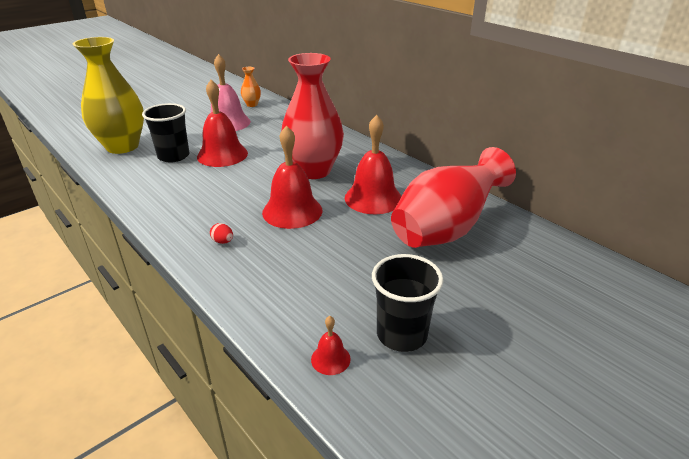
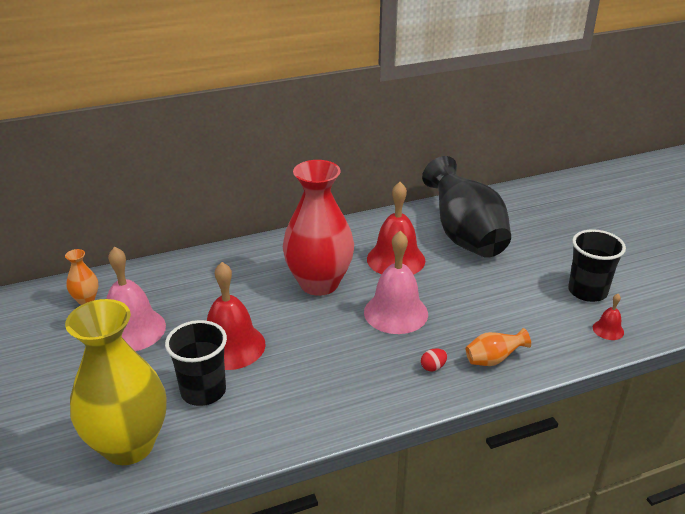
camera: 70 degrees left, 0 degrees up
red bell [262,125,322,229] -> pink bell [364,231,428,334]
red vase [391,147,516,248] -> black vase [422,156,511,258]
none -> orange vase [466,328,531,366]

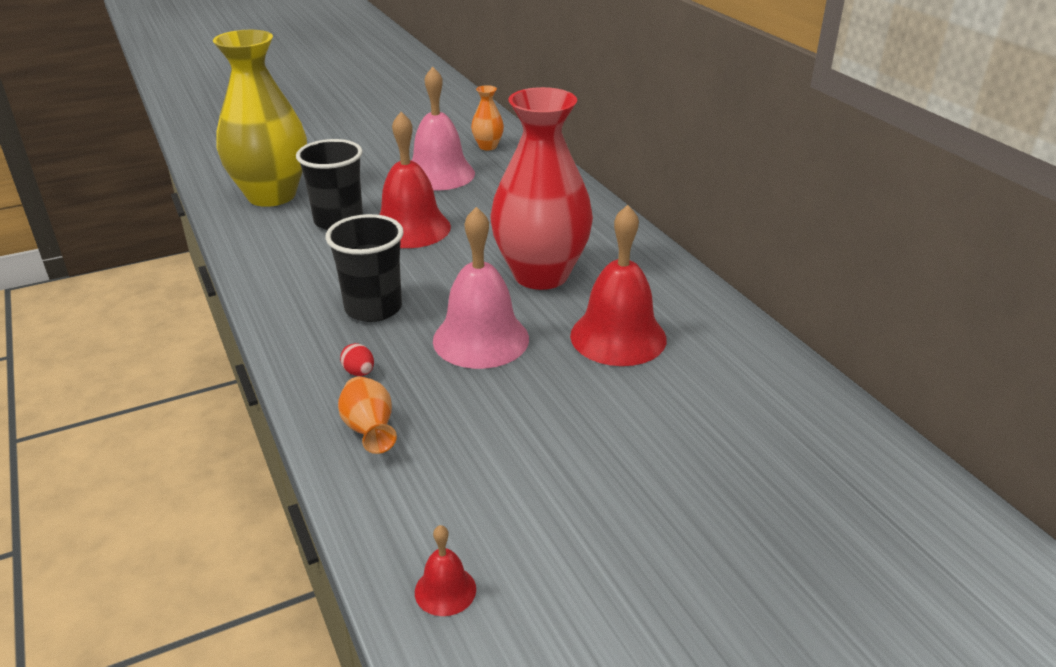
camera: 85 degrees right, 0 degrees up
black vase [422,156,511,258] -> none
black cup [568,229,626,302] -> black cup moved to [325,214,404,322]

